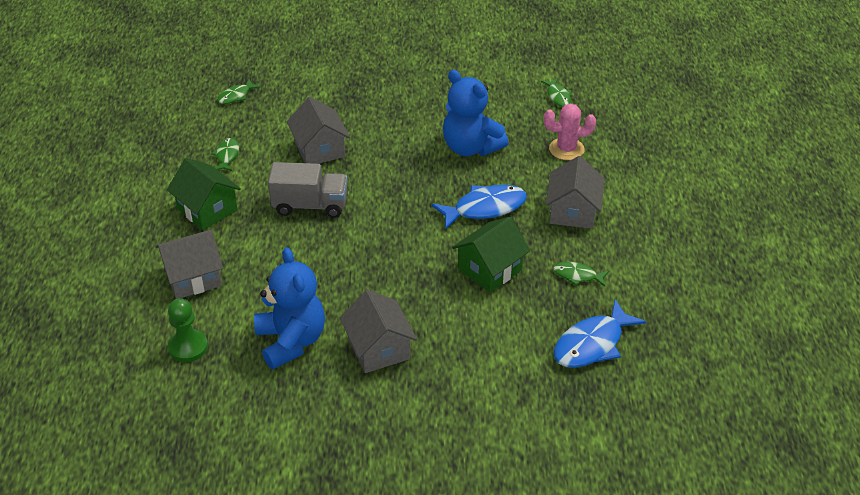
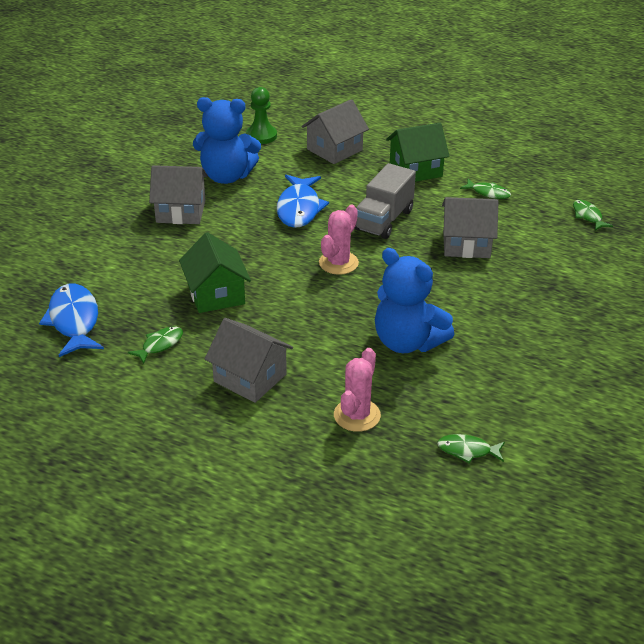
camera: 115 degrees right, 5 degrees down
grey house [156,230,223,299] -> grey house turned 45 degrees clockwise [302,99,369,164]
blue fish [432,185,527,230] -> blue fish moved to [277,175,329,228]
blue teddy bear [443,70,508,156] -> blue teddy bear turned 120 degrees counterclockwise [375,248,454,353]
none -> pink cactus [319,205,359,275]

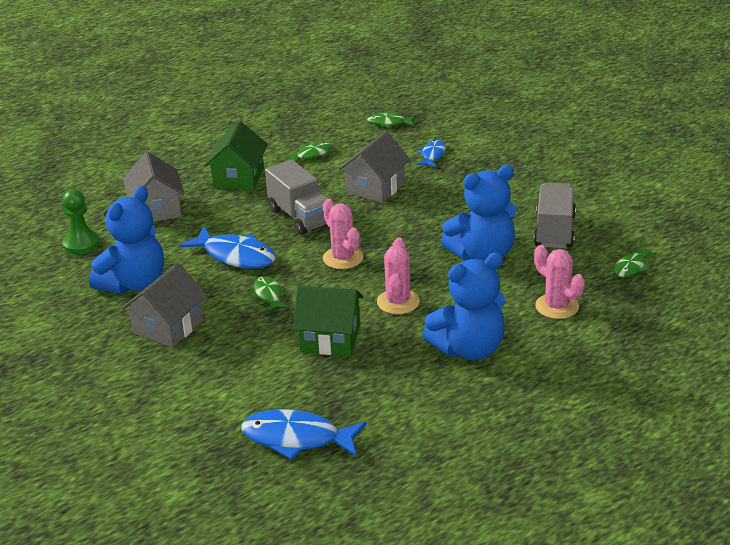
camera: 60 degrees left, 5 degrees down
green fish [128,327,183,364] -> green fish moved to [251,276,289,312]
grey house [205,318,293,403] -> blue teddy bear [422,252,505,361]
none -> pink cactus [377,238,420,314]
none -> blue fish [417,140,446,167]
none -> grey truck [534,183,576,248]

